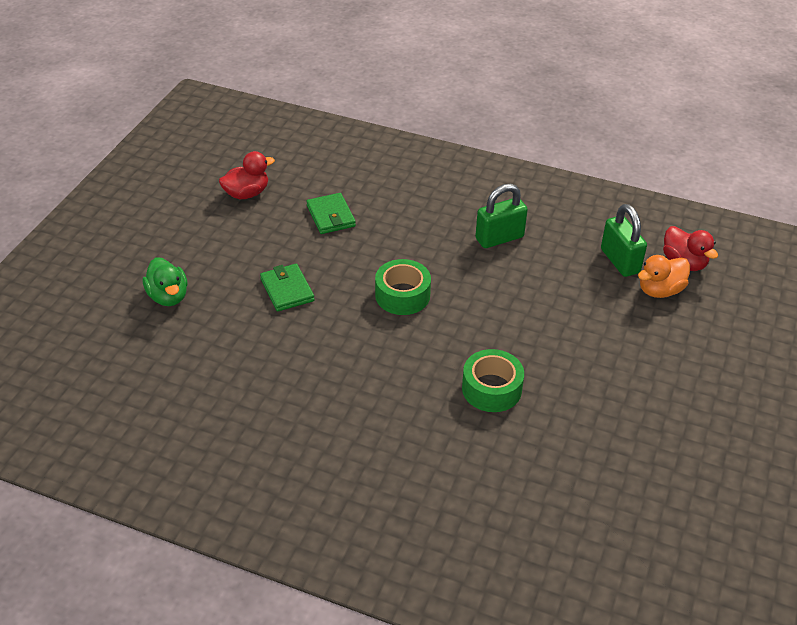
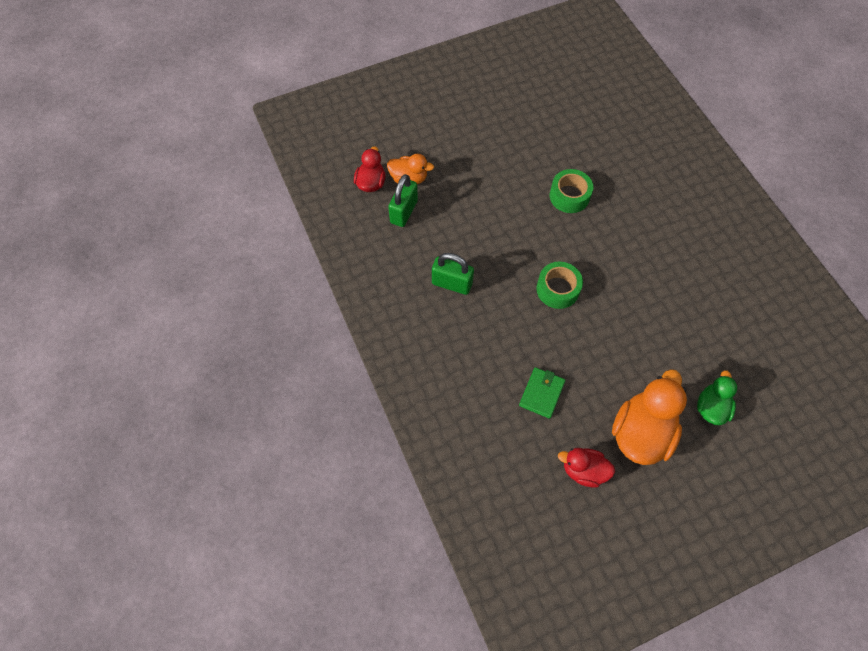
camera: 135 degrees left, 20 degrees up
green wallet [260,264,315,312] -> none
none -> orange duck [612,369,687,465]

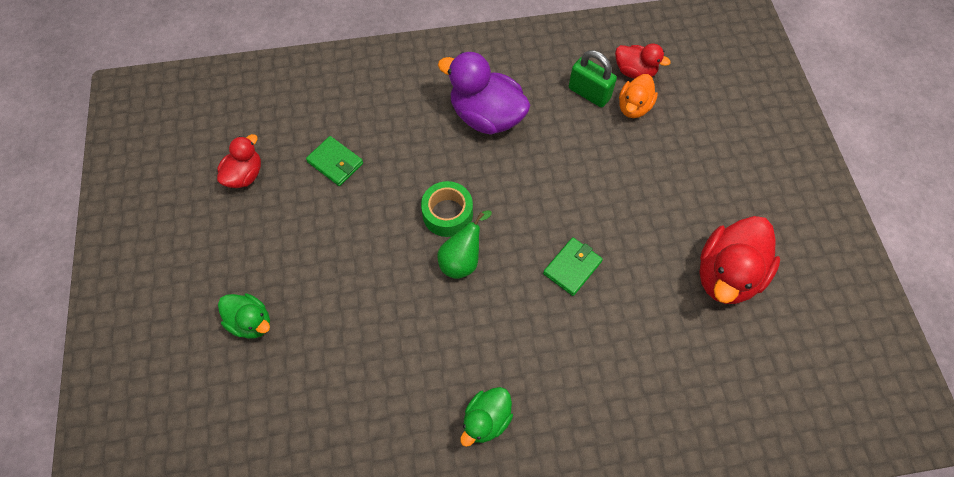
camera: 105 degrees right, 0 degrees up
green padlock [432,253,474,295] -> purple duck [438,52,530,135]
green tape [550,169,593,213] -> green wallet [543,237,603,296]
orange duck [612,369,687,465] -> none
none -> green pear [437,210,492,279]
none -> green duck [460,387,513,447]
none -> red duck [699,216,780,304]

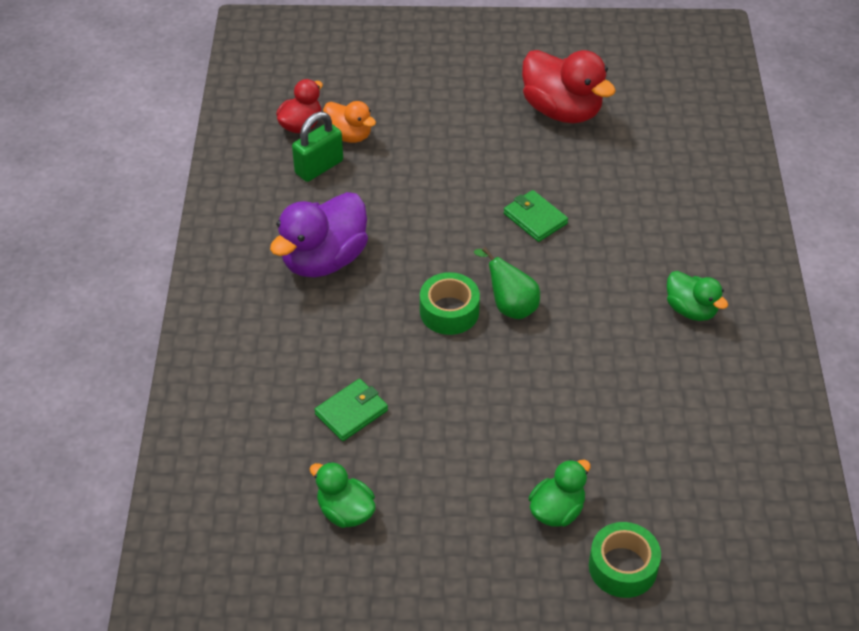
camera: 80 degrees left, 15 degrees down
red duck [217,134,261,188] -> green duck [310,462,376,528]
none -> green tape [589,522,661,598]

